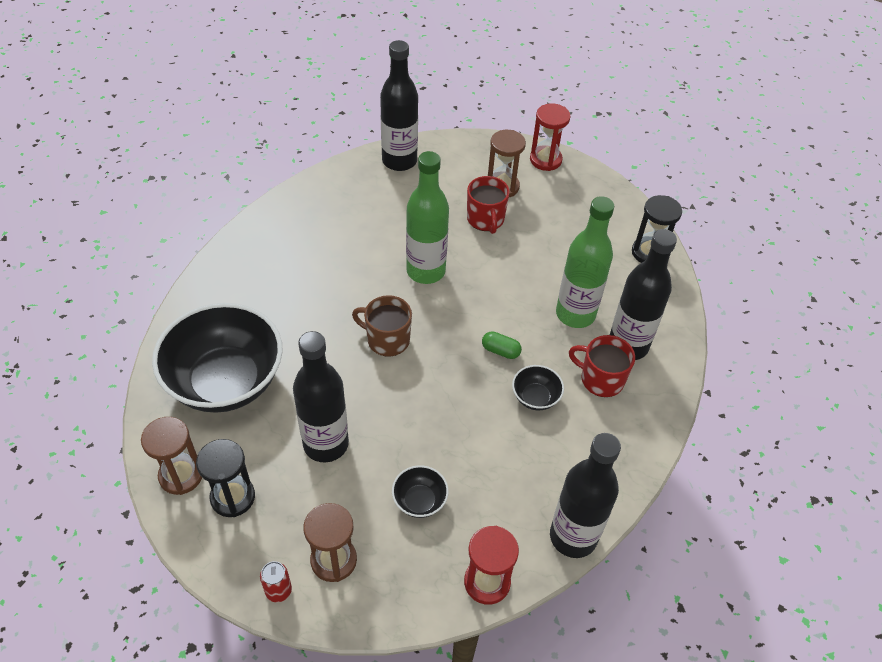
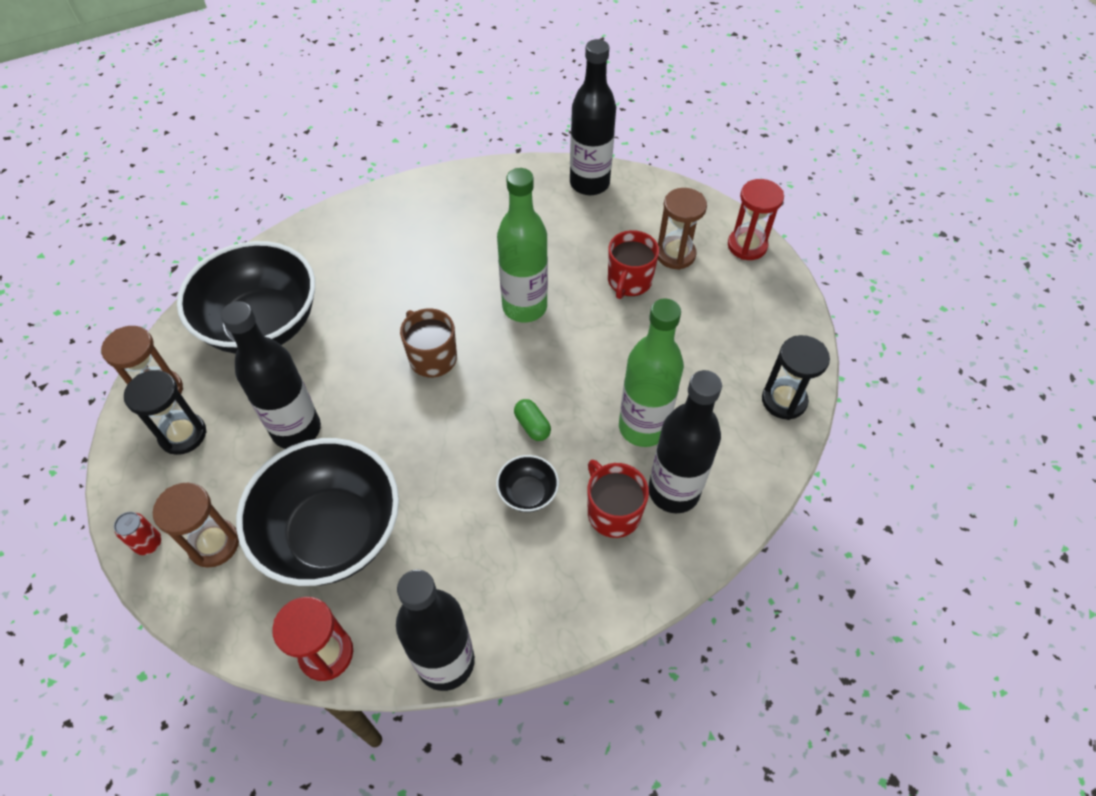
camera: 35 degrees right, 5 degrees up
black bowl [392,465,449,518] -> black bowl [236,438,399,586], size x2.39

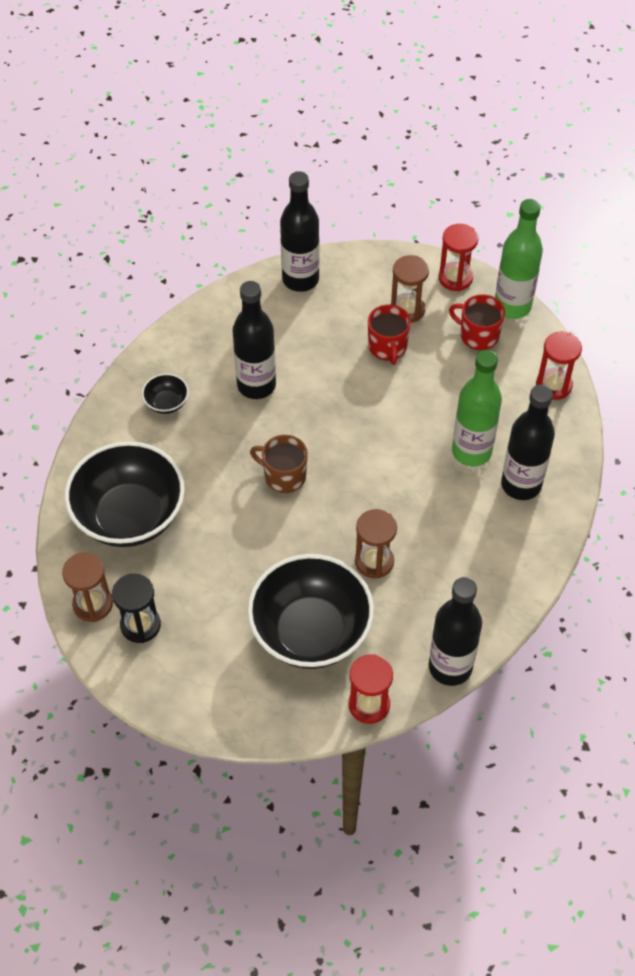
camera: 30 degrees left, 0 degrees up
red can [114,512,161,555] -> none
brown hourglass [153,483,239,568] -> brown hourglass moved to [355,509,397,578]
black bottle [221,301,321,449] -> black bottle moved to [232,281,276,399]
black bowl [496,455,559,512] -> black bowl moved to [142,373,189,414]
green bottle [497,168,548,322] -> green bottle moved to [495,199,543,319]
green capsule [514,399,551,441] -> none
red mug [588,460,649,538] -> red mug moved to [449,294,505,350]
black hourglass [762,335,830,420] -> red hourglass [536,331,582,400]

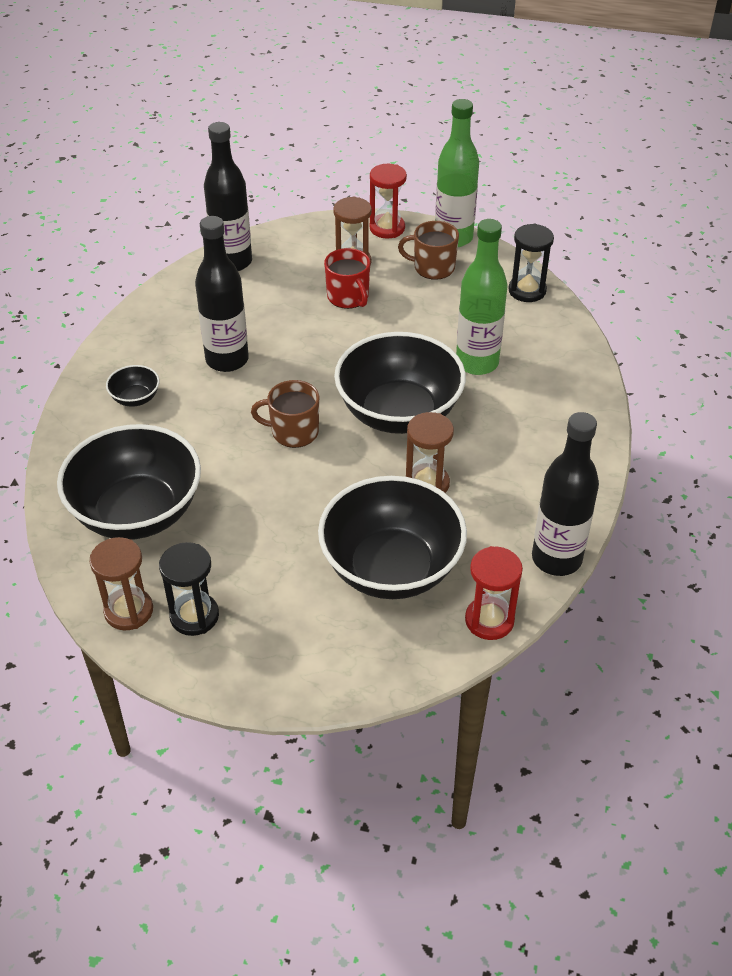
camera: 20 degrees left, 10 degrees down
red mug [449,294,505,350] -> brown mug [398,221,459,280]
black bottle [501,385,555,500] -> none
red hourglass [536,331,582,400] -> black hourglass [508,224,554,302]
none -> black bowl [334,332,466,434]

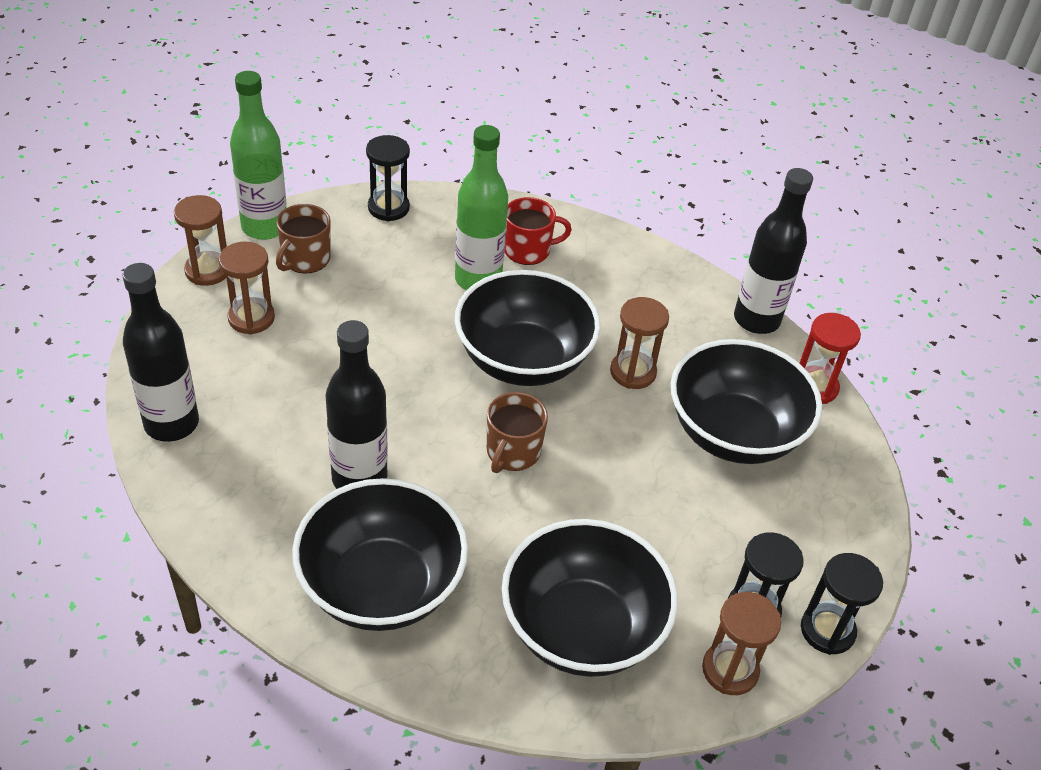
camera: 75 degrees left, 0 degrees up
black bowl [106,365,160,407] -> black bowl [292,478,468,631], size x2.39
red mug [324,248,370,309] -> red mug moved to [505,197,572,265]
red hourglass [370,164,407,239] -> brown hourglass [174,195,227,286]
none -> black hourglass [801,553,883,655]

